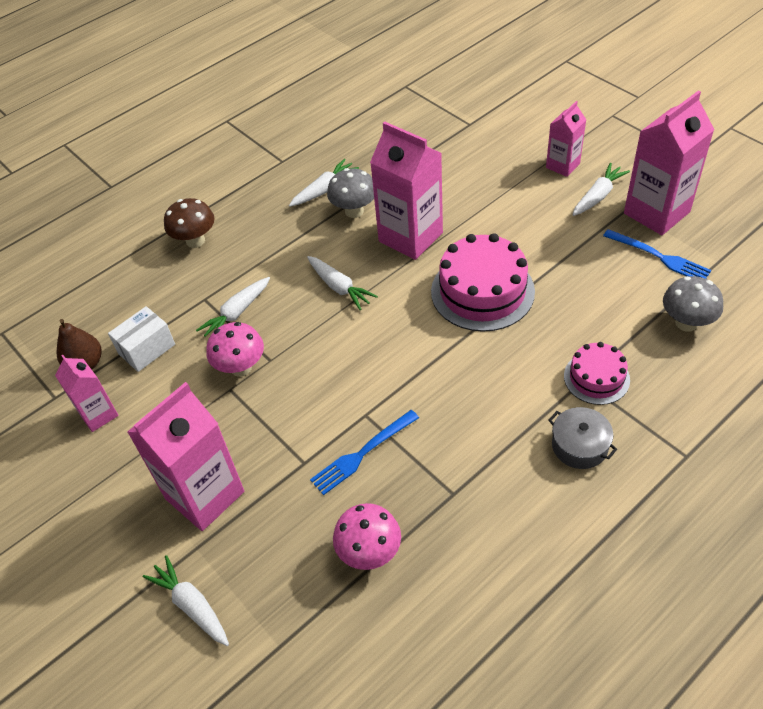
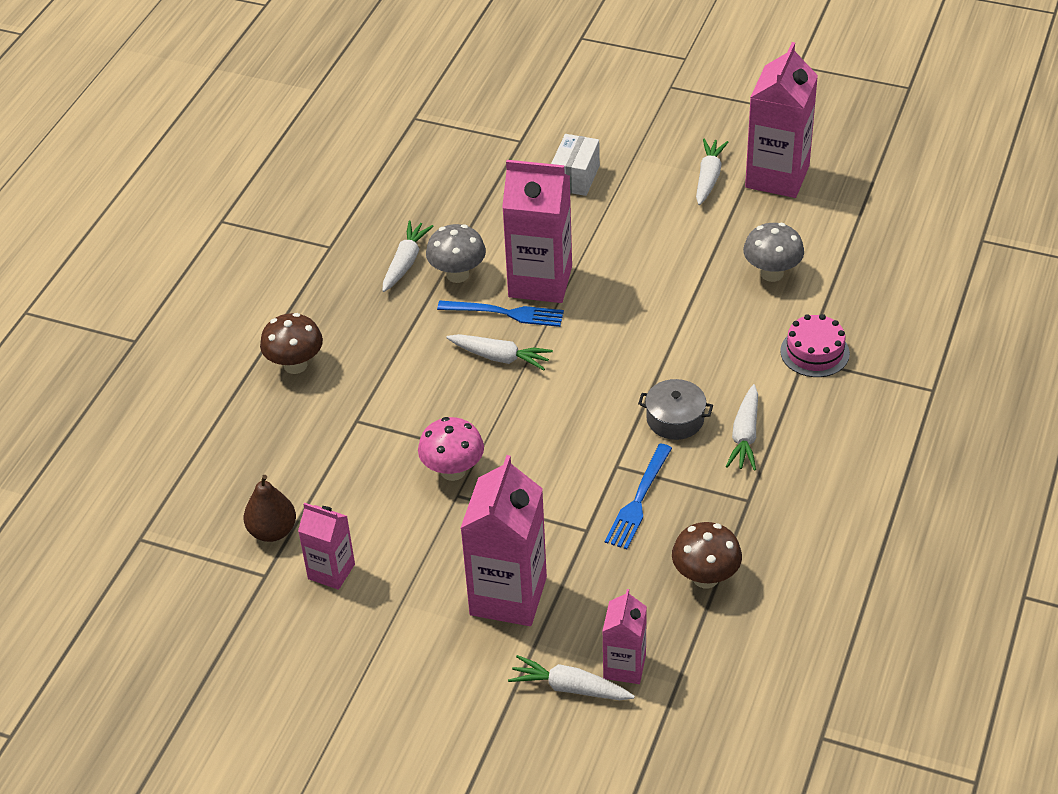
camera: 30 degrees left, 5 degrees down
white box [108,306,175,372] -> white box moved to [551,134,600,196]
white carrot [196,277,270,337] -> white carrot moved to [726,384,758,471]
pink mushroom [333,503,401,570] -> brown mushroom [672,522,742,588]
pink cake [431,233,535,332] -> none
pink carton [546,101,586,177] -> pink carton moved to [602,589,647,684]
grey pot [548,407,617,469] -> grey pot moved to [638,379,713,440]
blue fork [603,229,712,279] -> blue fork moved to [437,301,564,327]
grey mushroom [663,276,723,332] -> grey mushroom moved to [743,223,804,282]

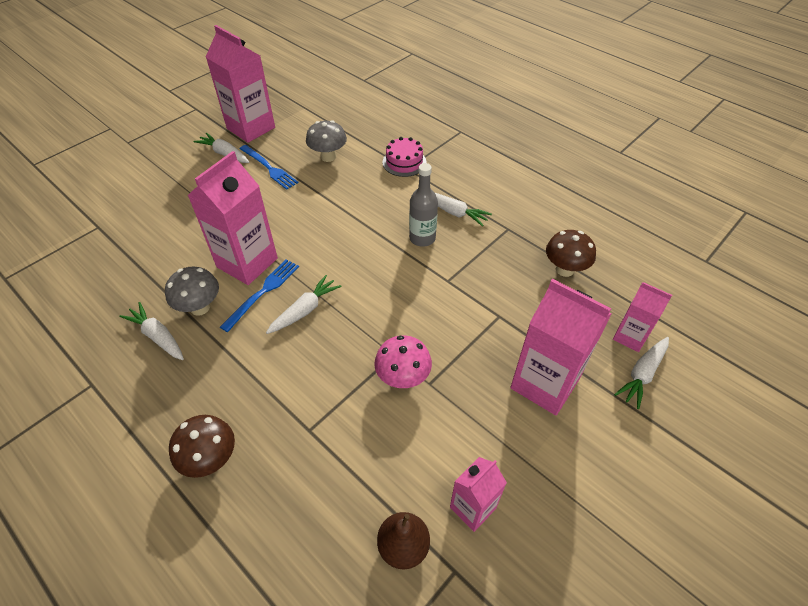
camera: 70 degrees left, 5 degrees up
white box [551,134,600,196] -> none
blue fork [605,444,672,549] -> blue fork moved to [240,145,298,190]
grey pot [638,379,713,440] -> grey bottle [409,163,438,247]

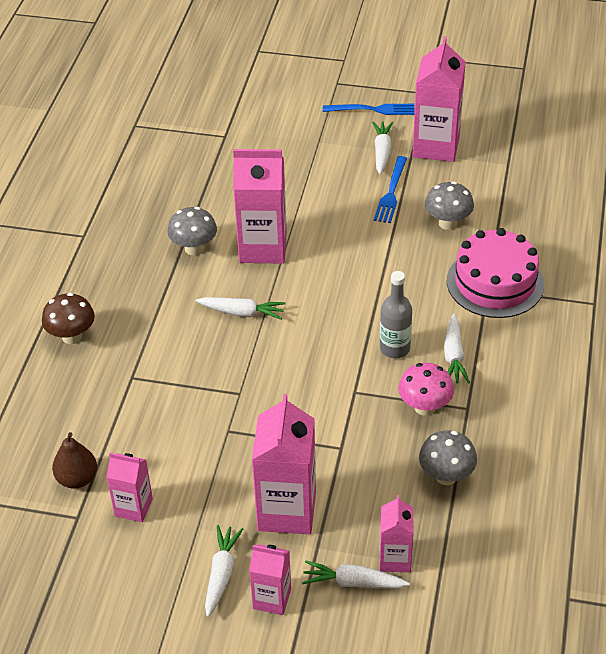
camera: 60 degrees right, 5 degrees down
white carrot [120,302,184,360] -> white carrot moved to [205,525,243,617]
blue fork [220,259,299,332] -> blue fork moved to [323,104,415,115]
pink mushroom [374,335,432,388] -> pink mushroom moved to [398,363,454,416]
pink cake [382,137,426,177] -> pink cake [447,228,544,318], size x1.74
brown mushroom [546,230,596,277] -> grey mushroom [419,430,477,485]
none -> pink carton [249,544,291,615]

